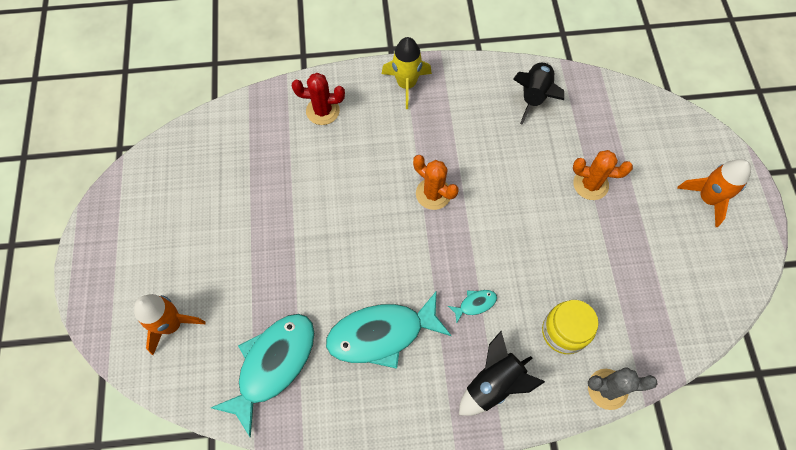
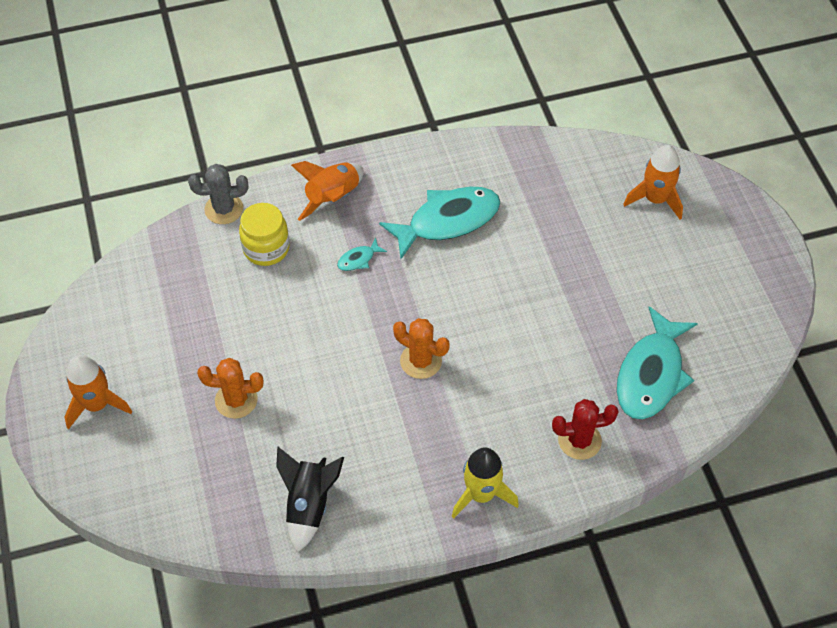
camera: 170 degrees right, 10 degrees down
turquoise fish [211,314,314,438] -> turquoise fish moved to [617,306,698,420]
black rocket [459,331,545,416] -> orange rocket [291,161,364,221]

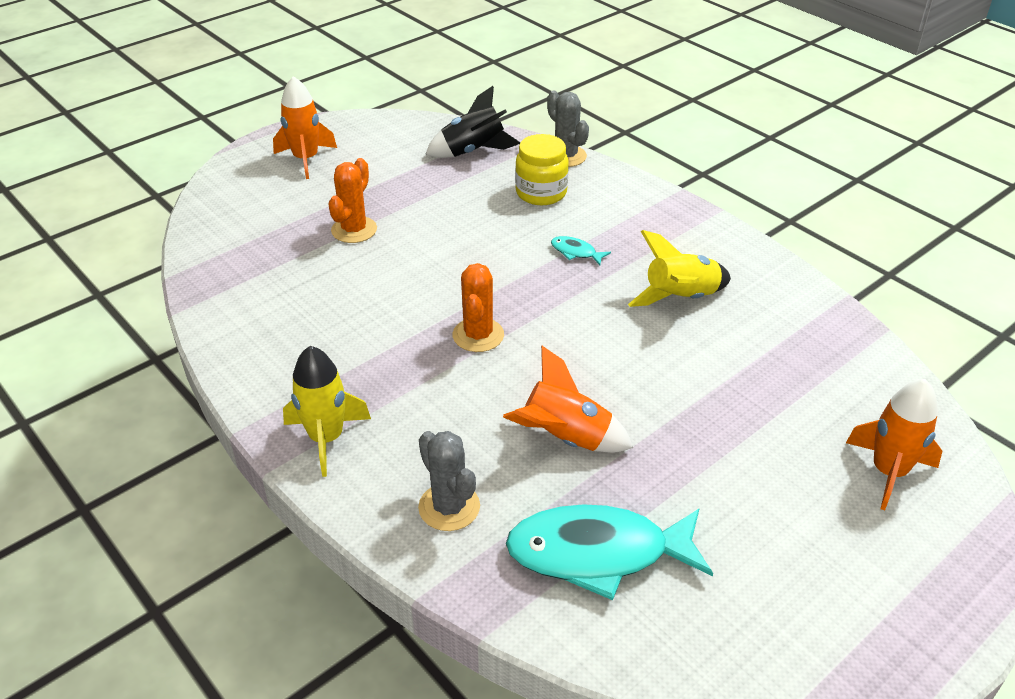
camera: 65 degrees right, 15 degrees down
orange cactus [197,358,263,419] -> orange cactus turned 45 degrees clockwise [328,158,377,243]
black rocket [276,447,344,552] -> black rocket moved to [425,86,520,158]
orange rocket [291,161,364,221] -> orange rocket moved to [503,346,633,452]
turquoise fish [379,187,500,259] -> yellow rocket [628,230,731,307]
red cactus [552,399,619,460] -> grey cactus [418,431,480,531]

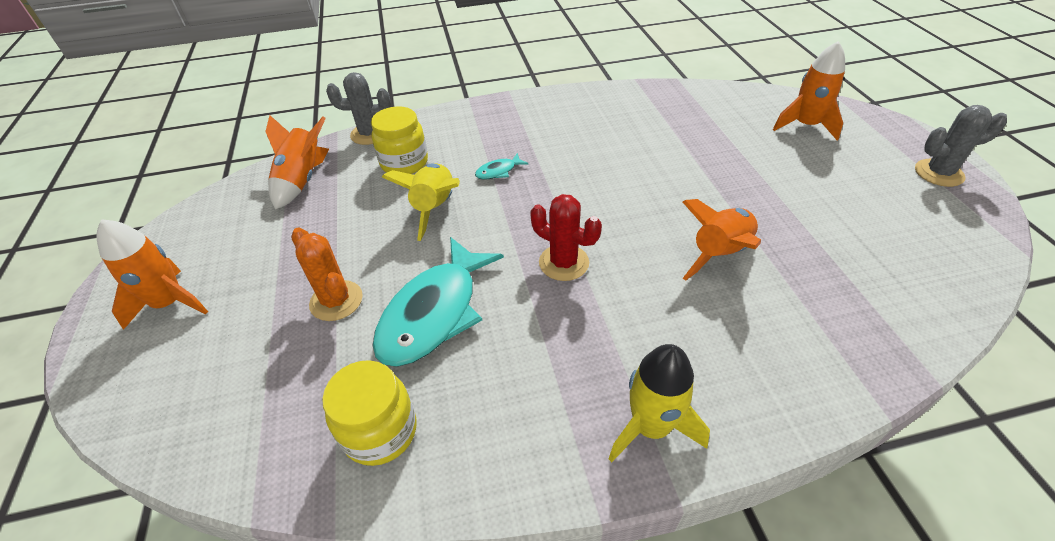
camera: 60 degrees left, 5 degrees up
grey cactus [418,431,480,531] -> grey cactus moved to [915,105,1007,187]
black rocket [425,86,520,158] -> orange rocket [265,115,329,210]
orange cactus [453,263,504,352] -> red cactus [530,194,602,281]
turquoise fish [506,504,713,600] -> turquoise fish moved to [373,237,504,367]
yellow rocket [628,230,731,307] -> yellow rocket moved to [382,164,460,241]
none -> yellow jar [322,360,417,466]

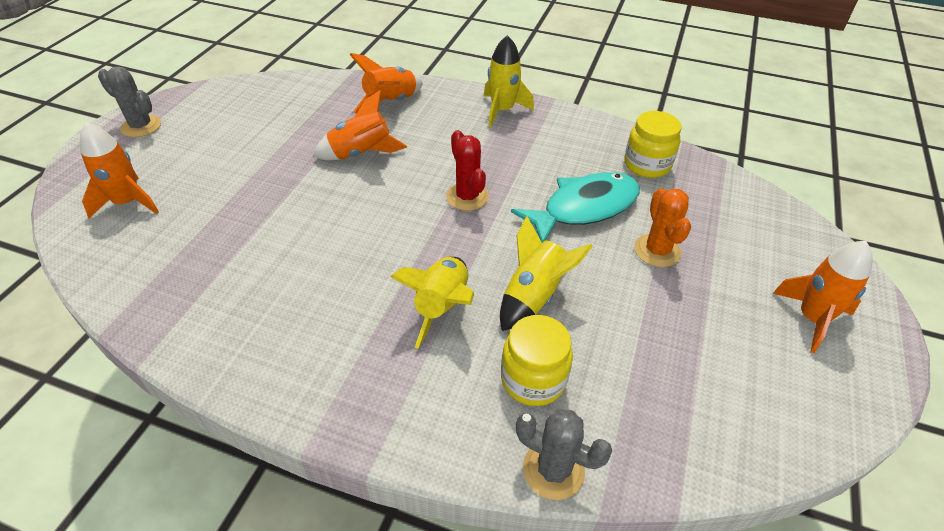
camera: 150 degrees left, 0 degrees up
orange rocket [265,115,329,210] -> orange rocket moved to [349,53,423,113]
turquoise fish [475,153,529,180] -> yellow rocket [390,257,474,349]

